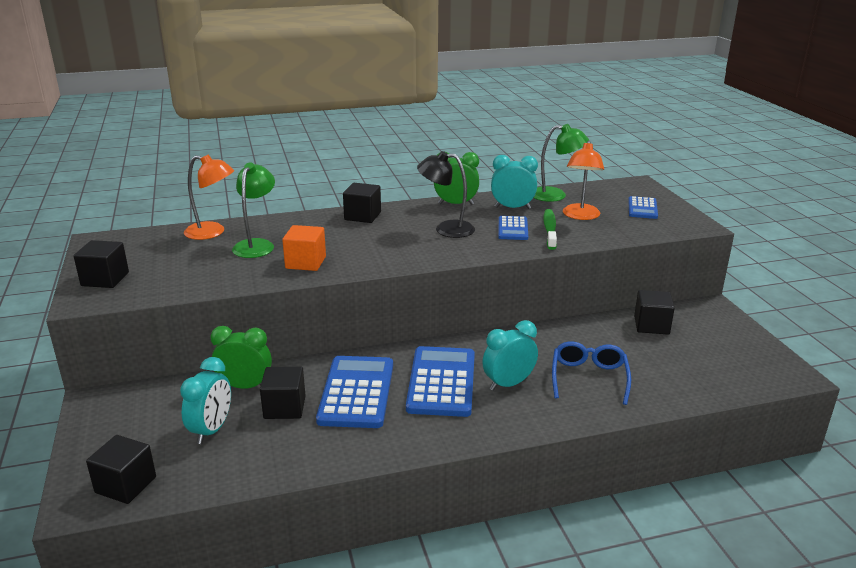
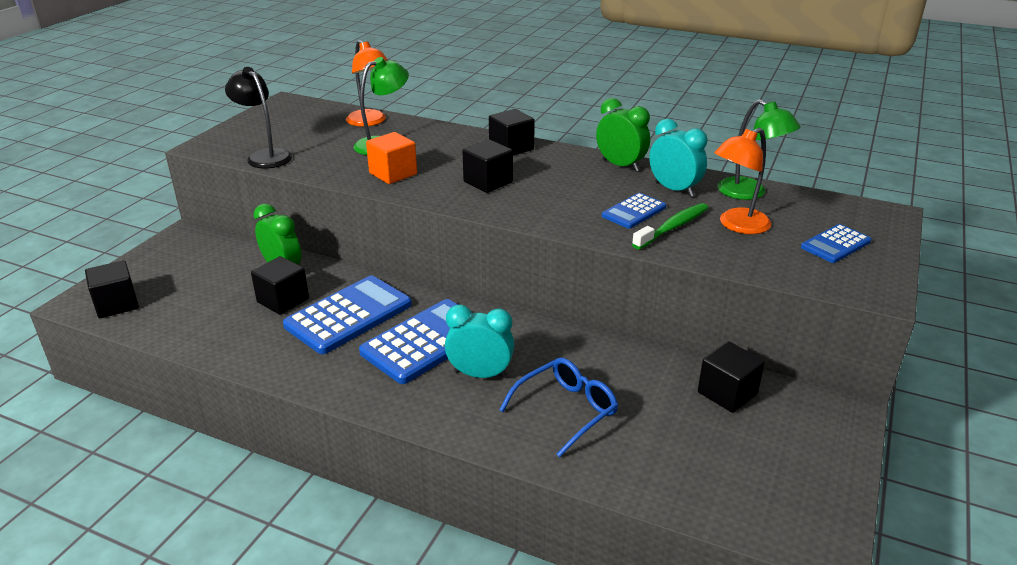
camera: 40 degrees right, 5 degrees up
black cube [74,240,129,288] -> black cube moved to [462,139,513,193]
turquoise clock [180,357,231,444] -> none
black lamp [417,151,475,238] -> black lamp moved to [225,67,292,169]

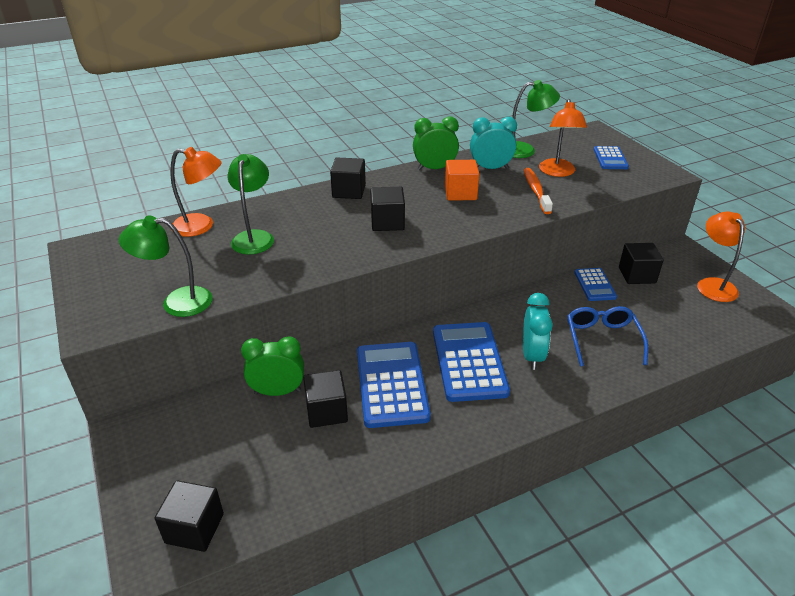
camera: 50 degrees left, 5 degrees up
black lamp [225,67,292,169] -> green lamp [119,215,213,317]
orange cube [366,132,417,184] -> orange cube moved to [445,160,479,201]
turquoise clock [445,305,514,378] -> turquoise clock turned 135 degrees clockwise [523,293,553,370]
blue calculator [602,193,666,229] -> blue calculator moved to [574,268,617,301]
green toothbrush [632,203,708,249] -> orange toothbrush [524,168,553,214]
none -> orange lamp [697,212,745,302]

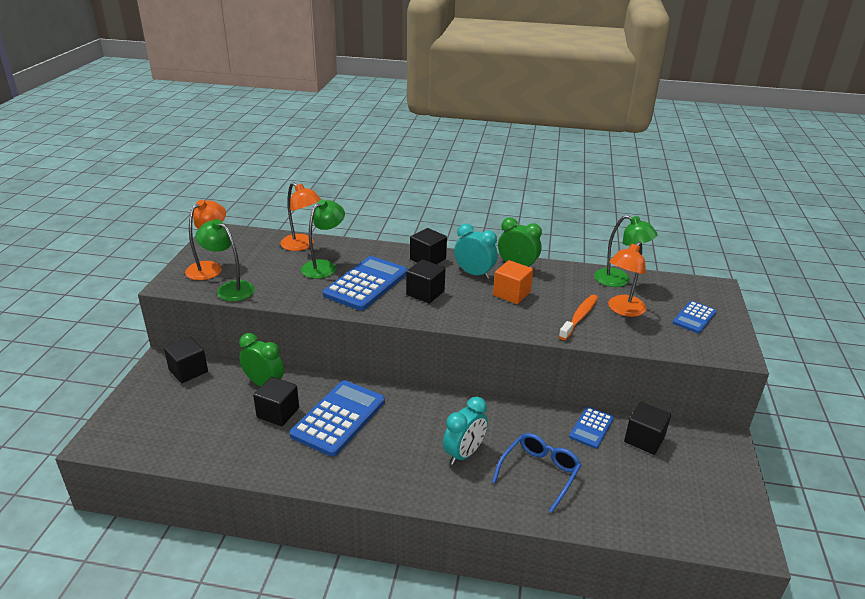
camera: 35 degrees right, 5 degrees down
black cube [155,480,224,552] -> black cube moved to [164,337,208,383]
blue calculator [433,322,510,402] -> blue calculator moved to [323,256,408,311]
turquoise clock [470,117,517,169] -> turquoise clock moved to [454,224,498,279]
orange lamp [697,212,745,302] -> orange lamp moved to [185,200,226,280]

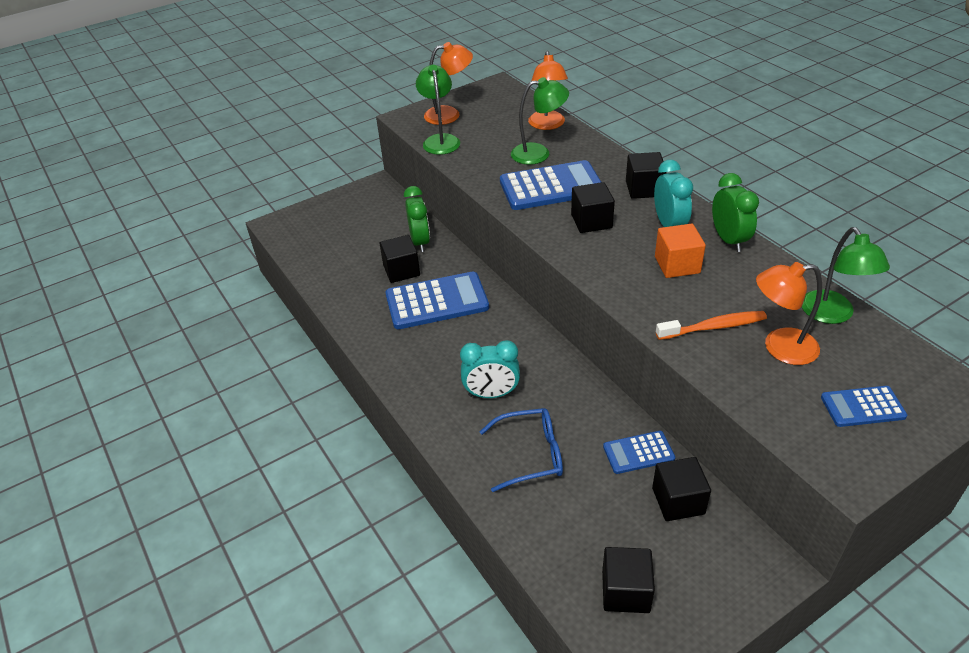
camera: 50 degrees right, 10 degrees up
black cube [164,337,208,383] -> black cube moved to [602,547,655,613]

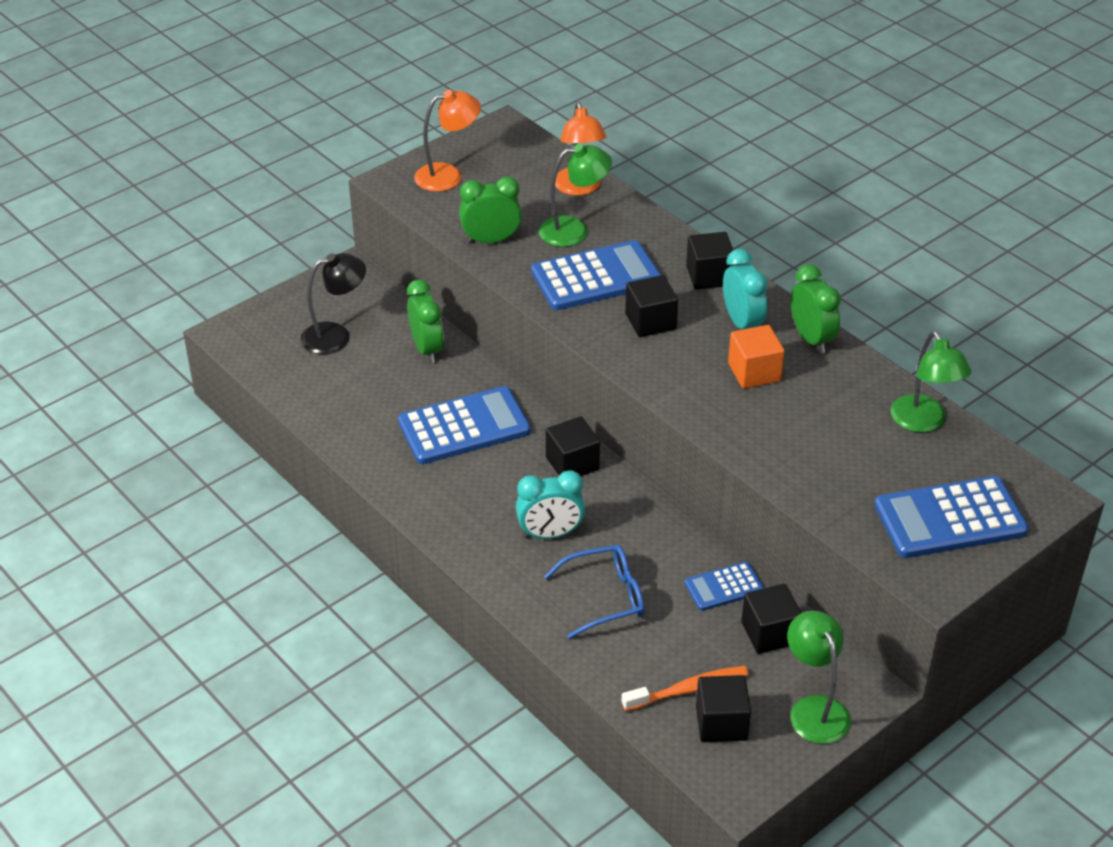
camera: 10 degrees left, 0 degrees up
black cube [379,235,420,283] -> black cube moved to [546,416,600,476]
green lamp [416,65,460,155] -> green lamp moved to [787,611,851,744]
orange toothbrush [656,311,767,340] -> orange toothbrush moved to [622,666,749,711]
orange lamp [756,262,822,365] -> none
blue calculator [821,386,907,427] -> blue calculator [875,476,1029,558], size x1.84
none -> black lamp [301,253,366,354]
none -> green clock [459,176,522,244]

